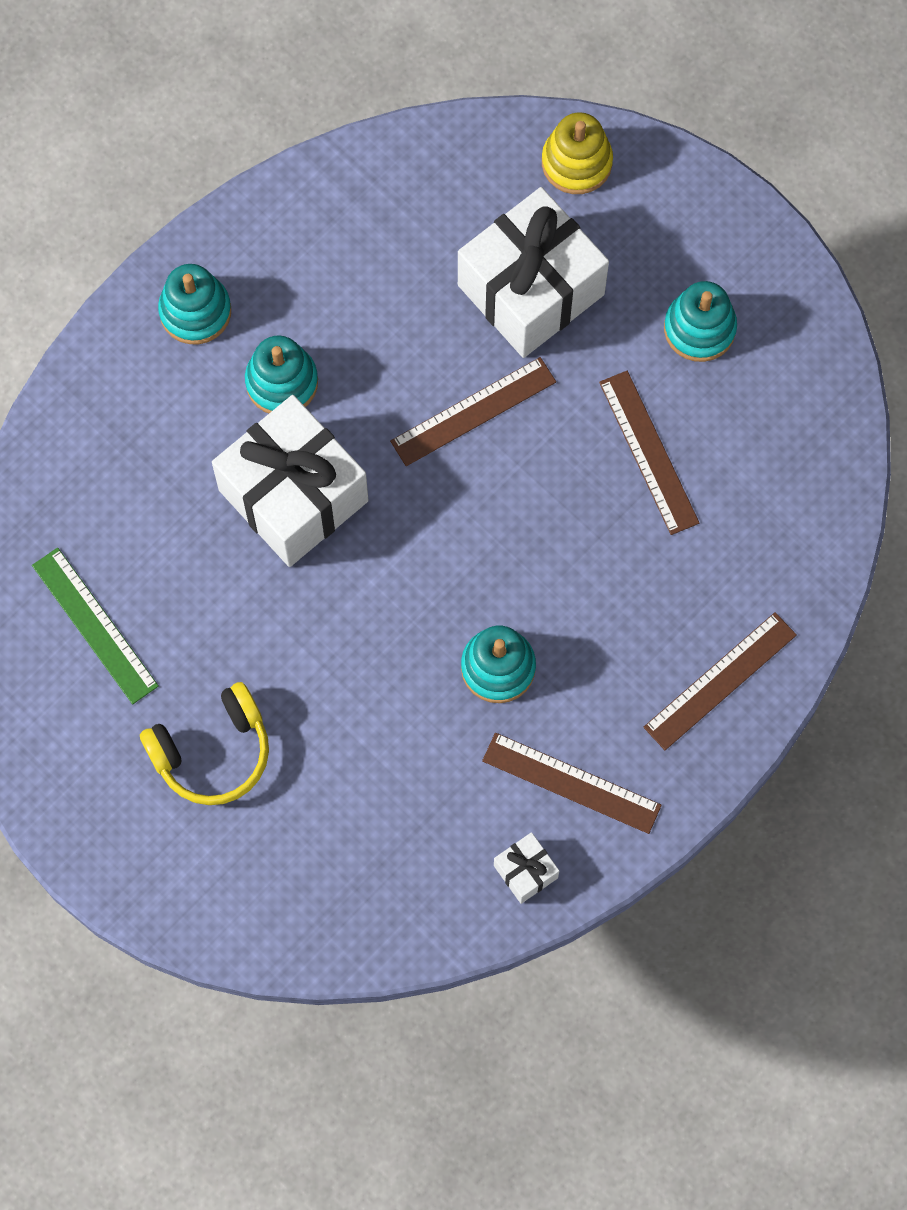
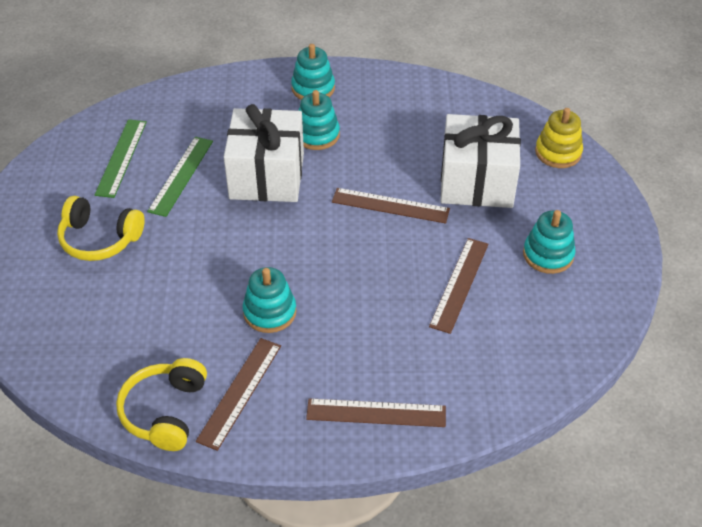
camera: 45 degrees right, 25 degrees down
brown ruler [482,733,662,834] -> brown ruler turned 45 degrees clockwise [196,338,281,451]
white gift [494,832,559,904] -> yellow headphones [116,358,207,451]
none -> green ruler [147,137,213,217]

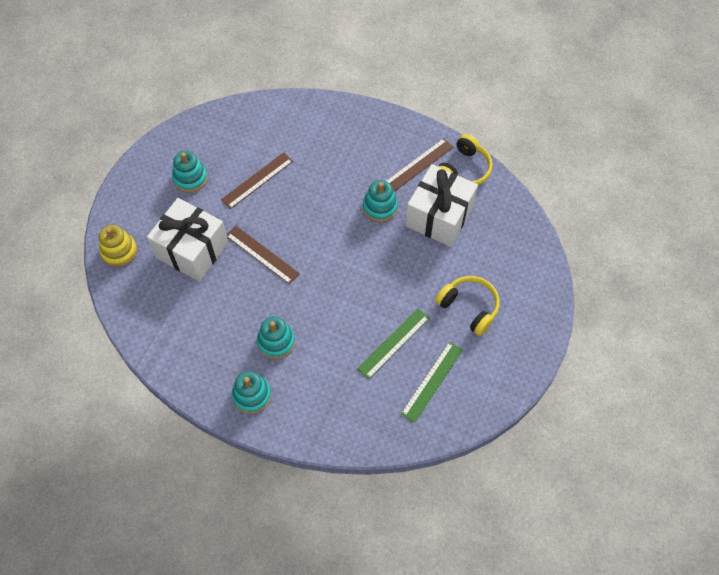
camera: 155 degrees left, 15 degrees up
white gift [224,104,304,202] -> white gift moved to [406,164,478,247]
brown ruler [306,398,446,427] -> none

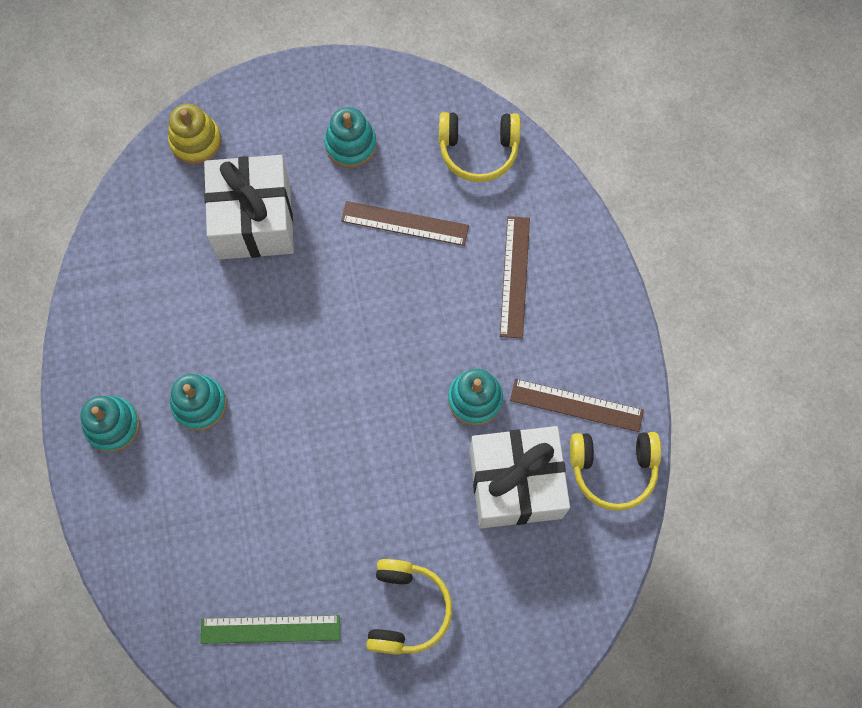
camera: 55 degrees right, 10 degrees up
brown ruler [227,226,300,284] -> brown ruler moved to [500,216,530,339]
green ruler [357,308,429,379] -> none
none -> yellow headphones [439,112,521,182]

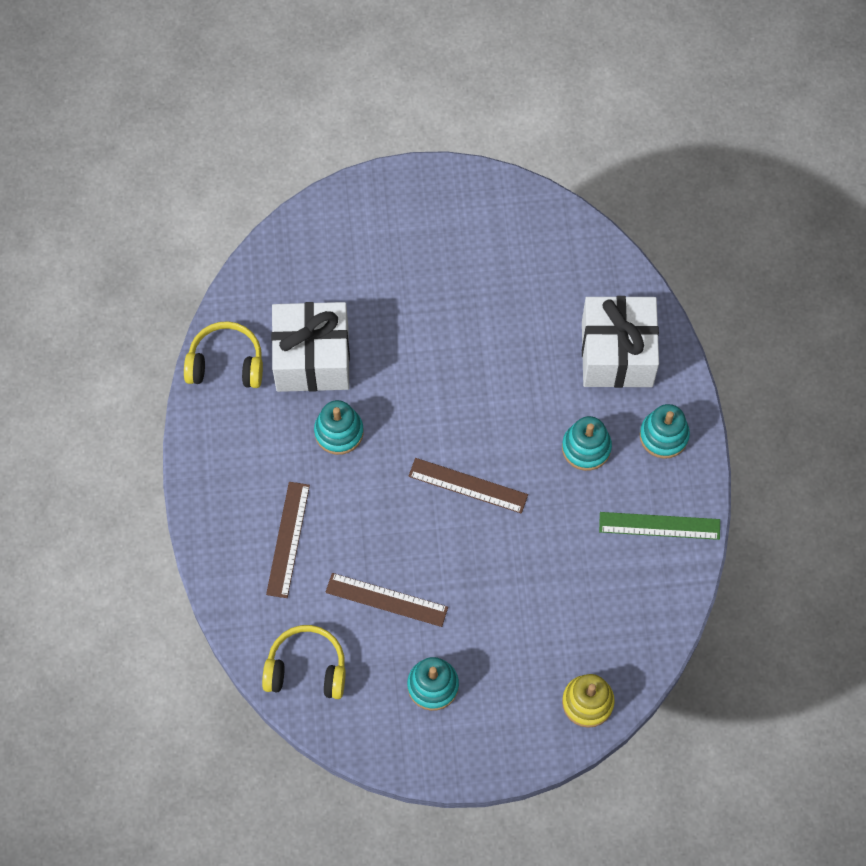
camera: 175 degrees left, 5 degrees down
green ruler [201,615,340,644] -> green ruler moved to [599,512,720,540]
white gift [204,155,294,260] -> white gift moved to [582,296,659,388]
yellow headphones [366,559,452,655] -> none
brown ruler [510,379,644,432] -> brown ruler moved to [408,458,528,514]

